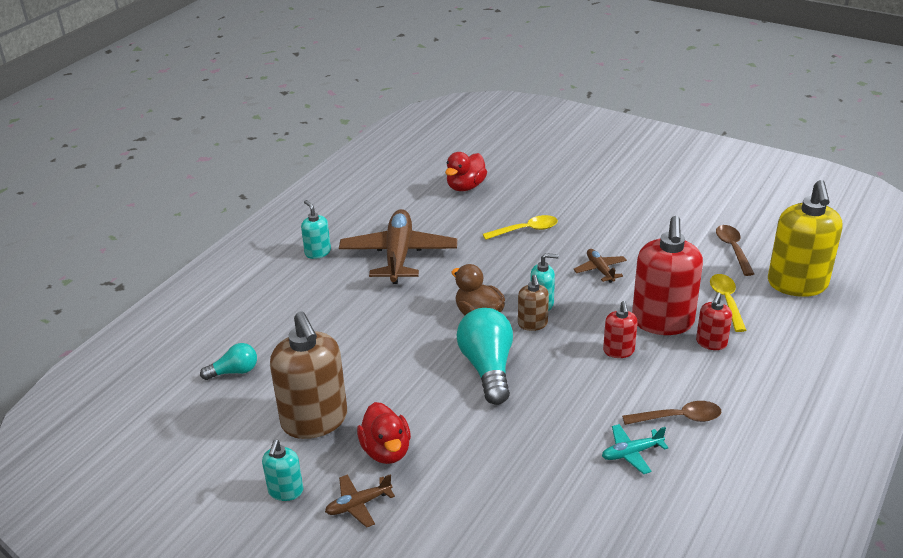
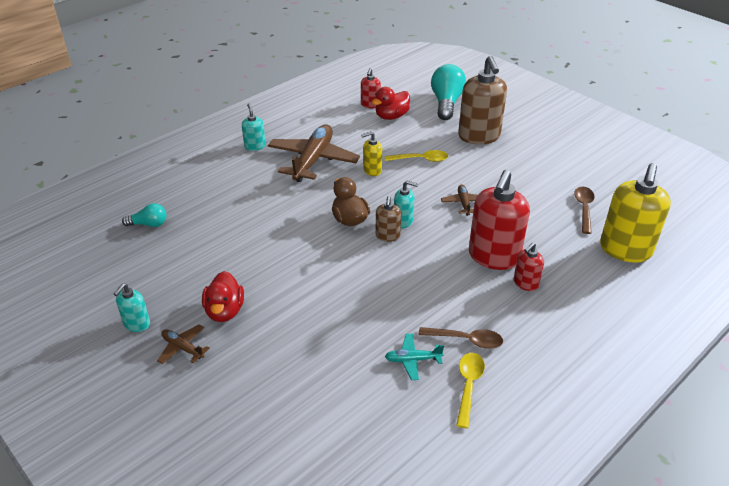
camera: 15 degrees right, 5 degrees up
brown soap dispenser [270,311,347,439] -> brown soap dispenser moved to [458,56,507,145]
brown plane [325,474,395,528] -> brown plane turned 45 degrees clockwise [157,324,210,364]
turquoise light bulb [456,308,513,405] -> turquoise light bulb moved to [431,64,466,120]
red soap dispenser [603,301,638,358] -> red soap dispenser moved to [361,68,381,108]
yellow spoon [710,274,746,332] -> yellow spoon moved to [456,353,485,428]
none -> yellow soap dispenser [362,131,382,176]

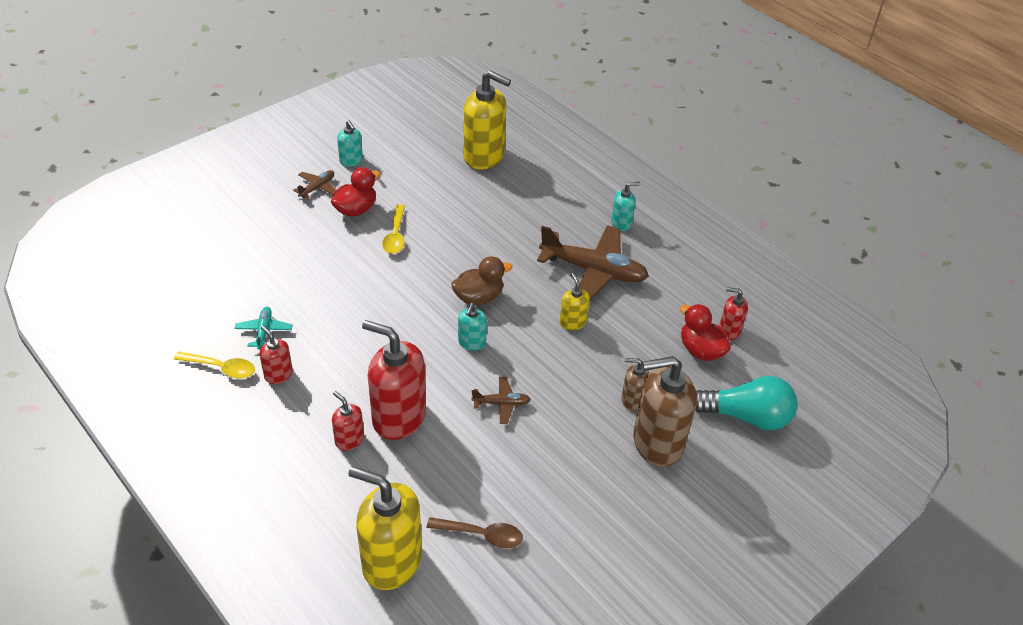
camera: 90 degrees right, 5 degrees up
turquoise soap dispenser [114,283,150,332] -> turquoise soap dispenser turned 150 degrees counterclockwise [337,120,363,167]
turquoise light bulb [122,203,166,227] -> yellow soap dispenser [463,70,511,170]
red duck [202,271,244,322] -> red duck turned 135 degrees clockwise [331,167,380,217]
brown soap dispenser [376,196,401,242] -> brown soap dispenser moved to [621,358,649,411]
yellow spoon [385,150,448,162] -> yellow spoon moved to [382,205,405,254]
brown spoon [418,327,503,349] -> red soap dispenser [259,325,293,384]

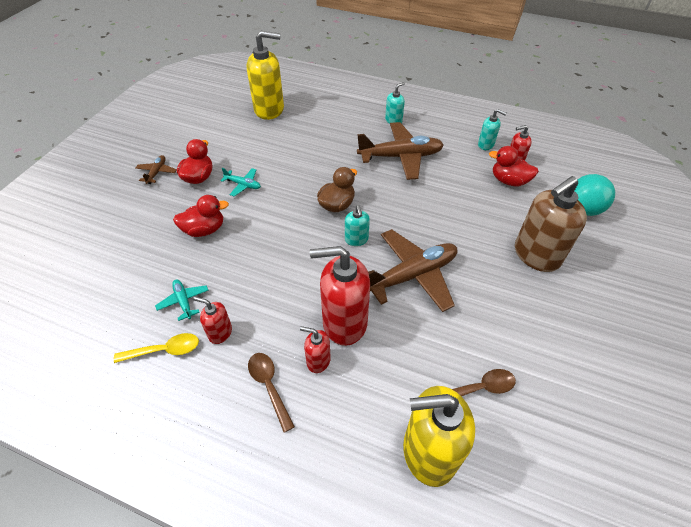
camera: 25 degrees left, 5 degrees up
turquoise soap dispenser [337,120,363,167] -> turquoise soap dispenser moved to [478,109,507,150]
yellow spoon [382,205,405,254] -> turquoise plane [221,168,261,196]
brown plane [471,377,531,424] -> brown plane [368,229,458,312], size x2.17
yellow soap dispenser [560,273,590,330] -> none
brown soap dispenser [621,358,649,411] -> none
none -> red duck [173,195,229,237]
none -> brown spoon [248,353,295,433]

